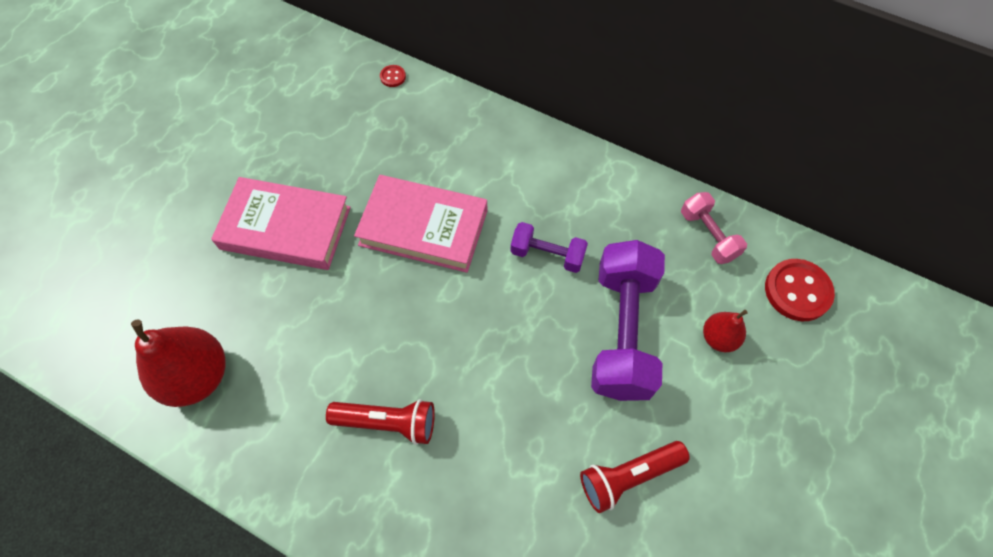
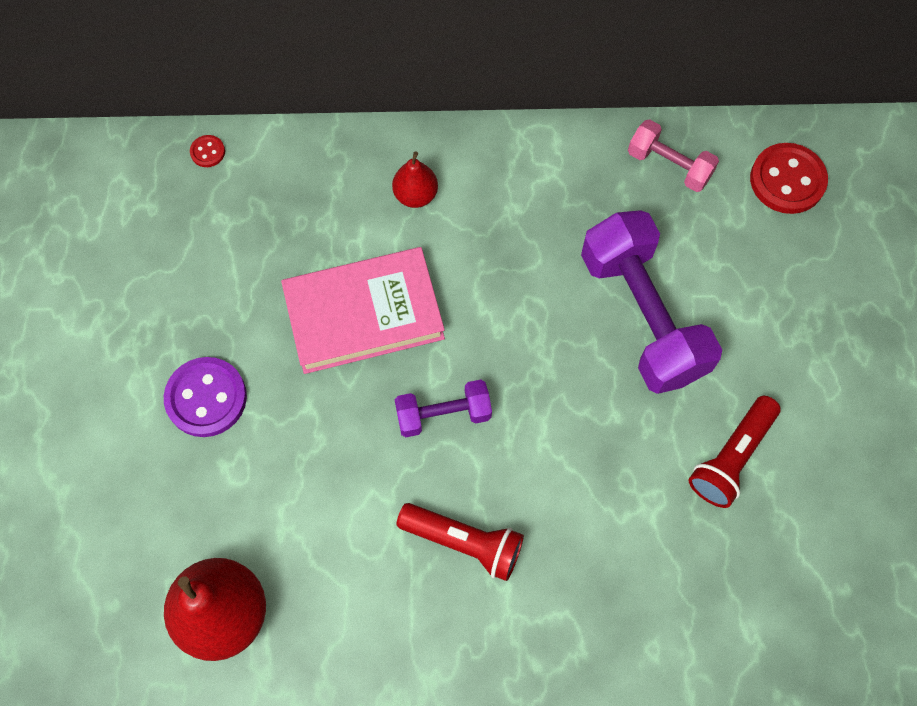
camera: 30 degrees left, 5 degrees up
pink book [211,177,351,270] -> purple button [164,357,247,437]
red flashlight [326,399,435,445] -> red flashlight turned 45 degrees clockwise [397,503,524,581]
purple dumbbell [510,222,588,273] -> purple dumbbell moved to [395,380,492,437]
red pear [703,310,748,352] -> red pear moved to [392,151,438,208]

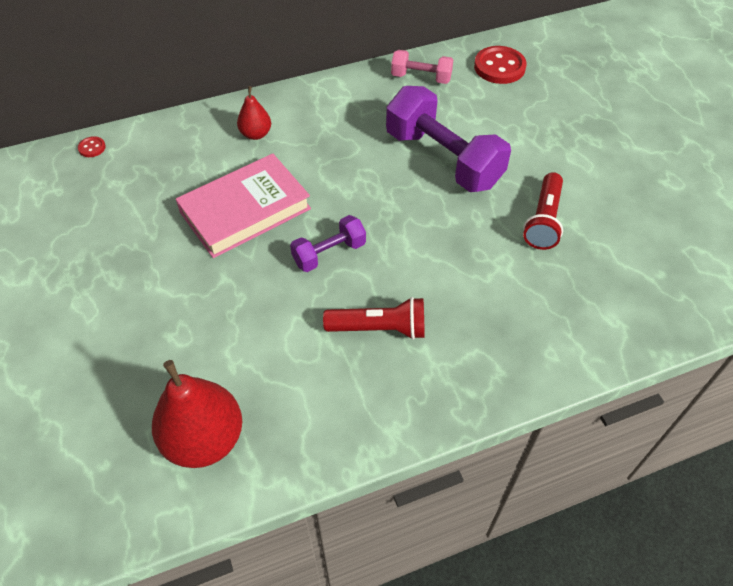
camera: 20 degrees left, 15 degrees down
purple button [164,357,247,437] -> none

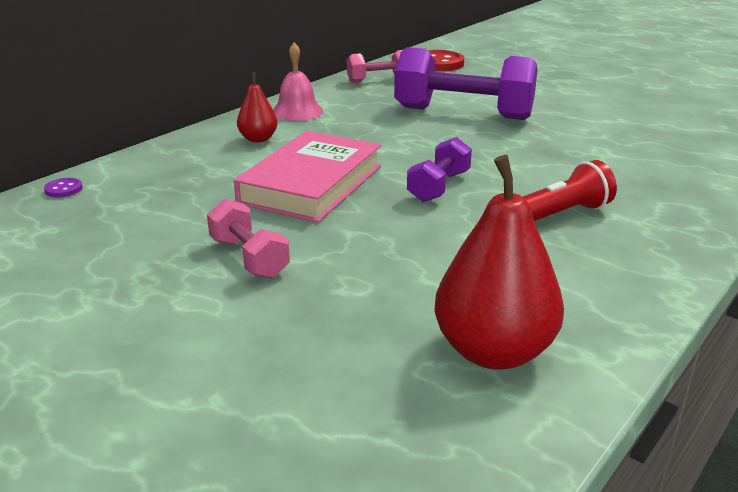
camera: 30 degrees left, 25 degrees down
red button [78,136,106,157] -> purple button [44,178,83,198]
red flashlight [523,172,563,250] -> none
none -> pink dumbbell [207,199,290,279]
none -> pink bell [273,42,323,121]

